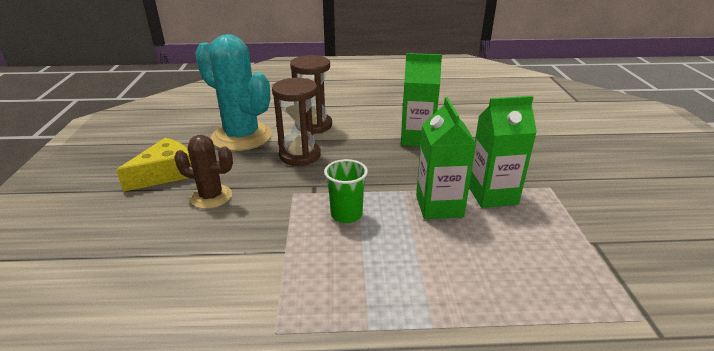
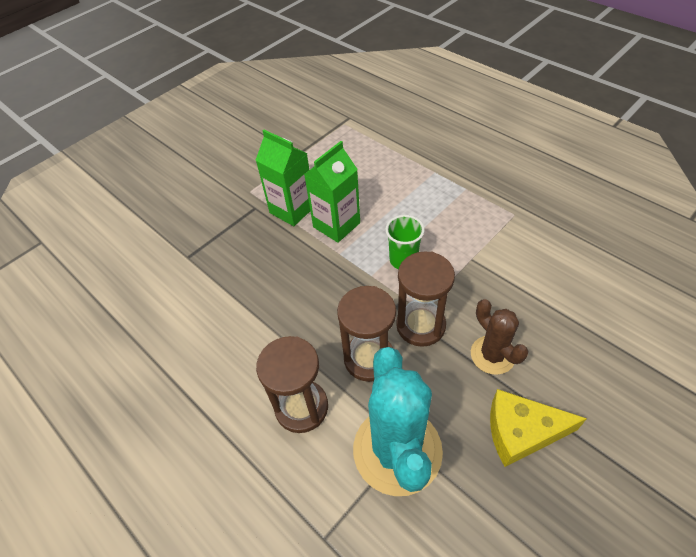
camera: 130 degrees left, 20 degrees up
green carton [401,53,442,146] -> none
none -> brown hourglass [396,251,455,347]

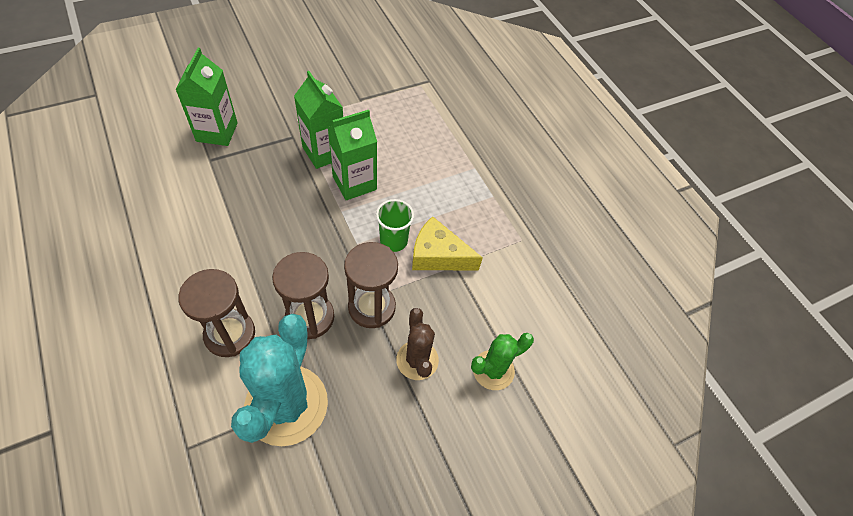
camera: 10 degrees right, 5 degrees up
yellow cheese [490,389,587,467] -> yellow cheese moved to [412,216,483,270]
none -> green carton [175,48,238,146]
none -> green cactus [471,333,534,390]

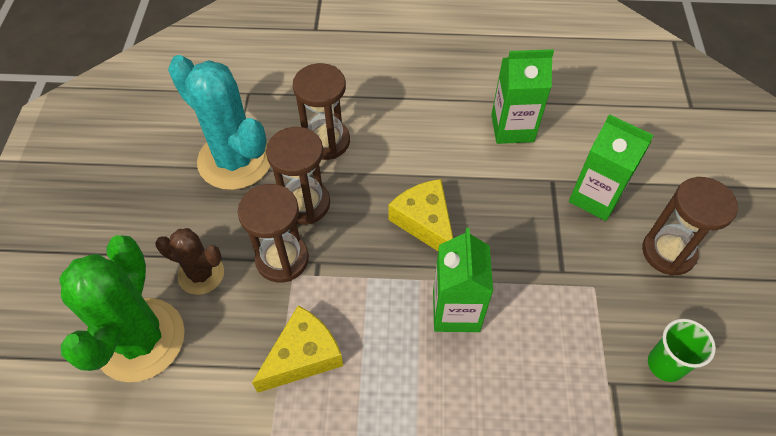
camera: 125 degrees right, 0 degrees up
green carton [294,71,343,169] -> green carton moved to [491,49,554,144]
green cup [376,199,414,252] -> green cup moved to [648,319,716,382]
green cactus [471,333,534,390] -> green cactus [59,235,185,382], size x1.82
none -> yellow cheese [388,179,453,251]
none -> brown hourglass [642,177,738,276]

